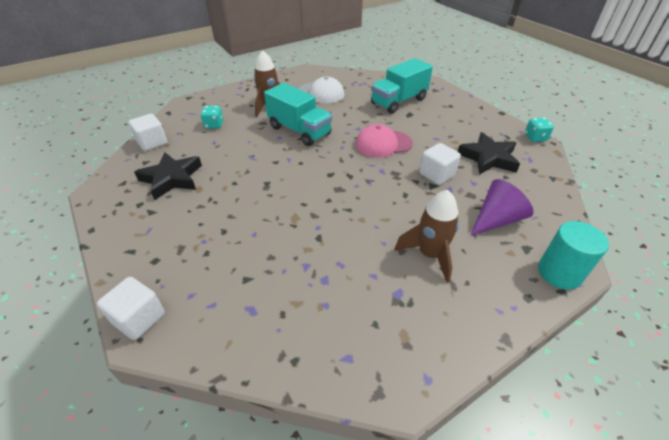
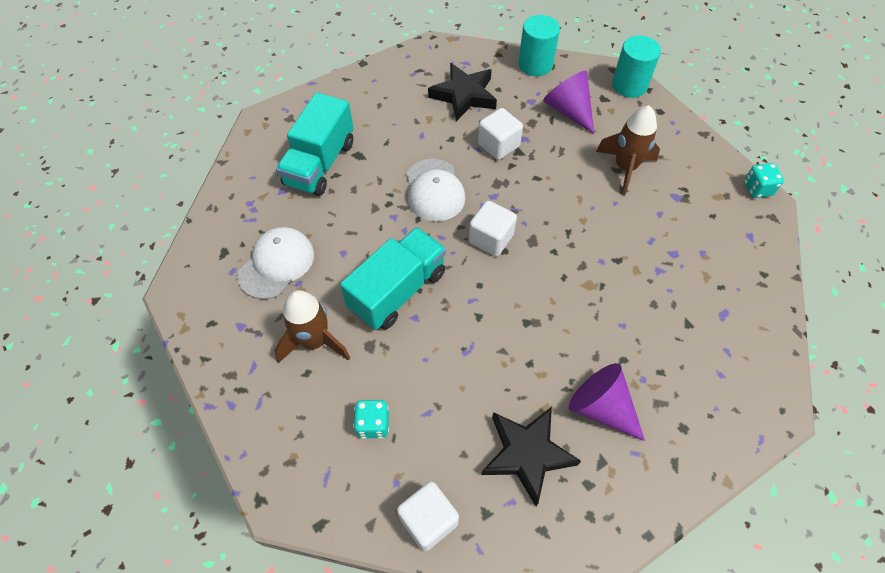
camera: 90 degrees left, 15 degrees up
white cube [97,277,165,340] -> white cube moved to [469,201,517,256]
pink cap [355,124,413,158] -> white cap [407,159,465,221]
turquoise truck [371,58,433,114] -> turquoise truck turned 60 degrees clockwise [276,92,354,196]
turquoise dice [525,117,554,142] -> turquoise dice moved to [744,163,784,198]
none -> turquoise cylinder [518,15,560,76]
none -> purple cone [569,363,645,441]

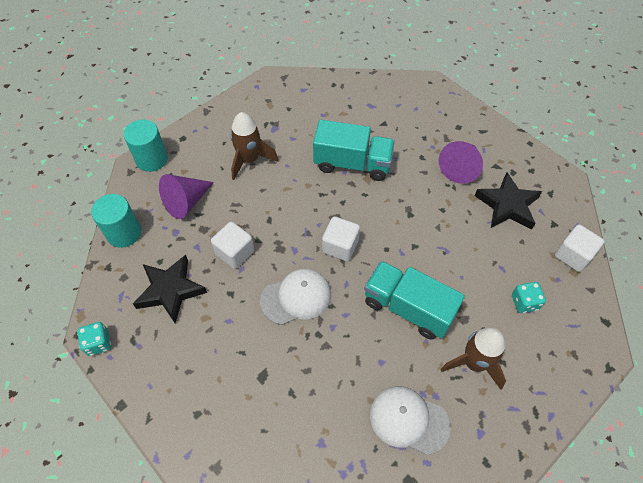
camera: 100 degrees left, 0 degrees up
turquoise truck [276,92,354,196] -> turquoise truck moved to [313,120,395,181]
turquoise dice [744,163,784,198] -> turquoise dice moved to [77,322,111,356]

